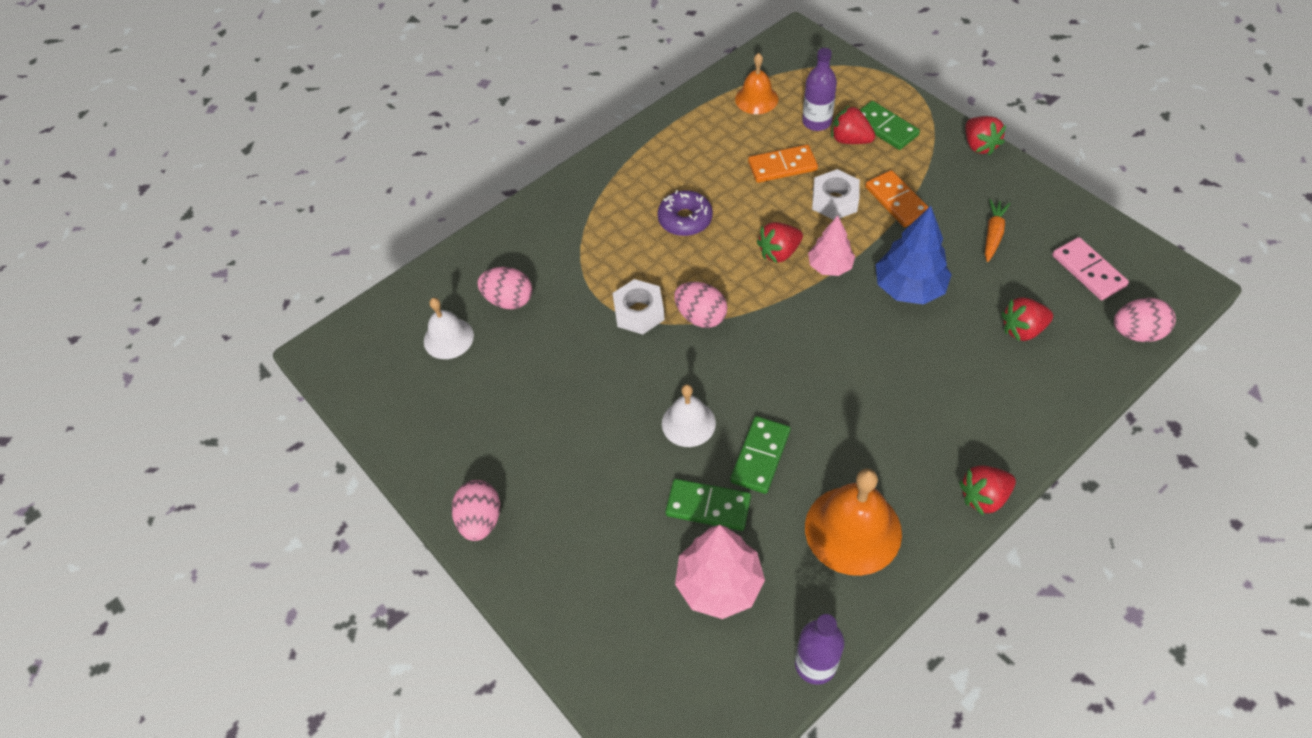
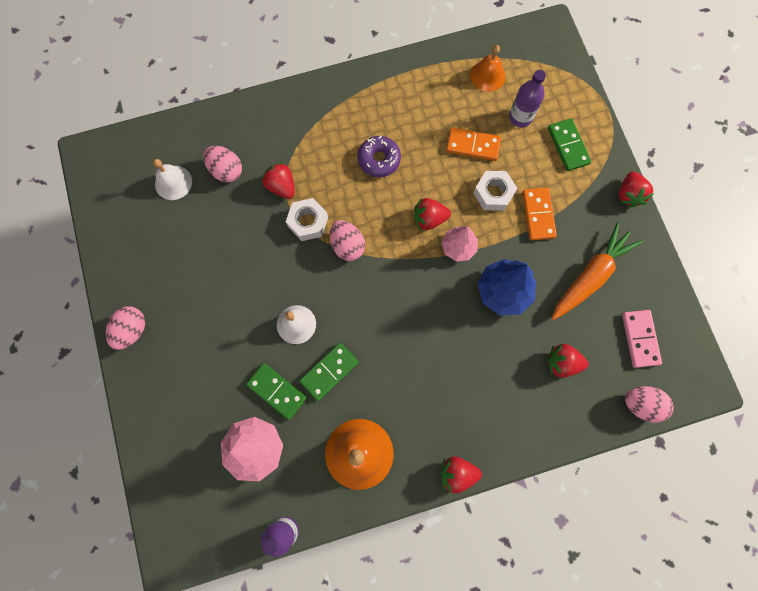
camera: 20 degrees right, 20 degrees up
red strawberry [831,105,875,144] -> red strawberry moved to [261,162,295,199]
orange carrot [985,199,1010,262] -> orange carrot [552,222,642,320], size x1.86

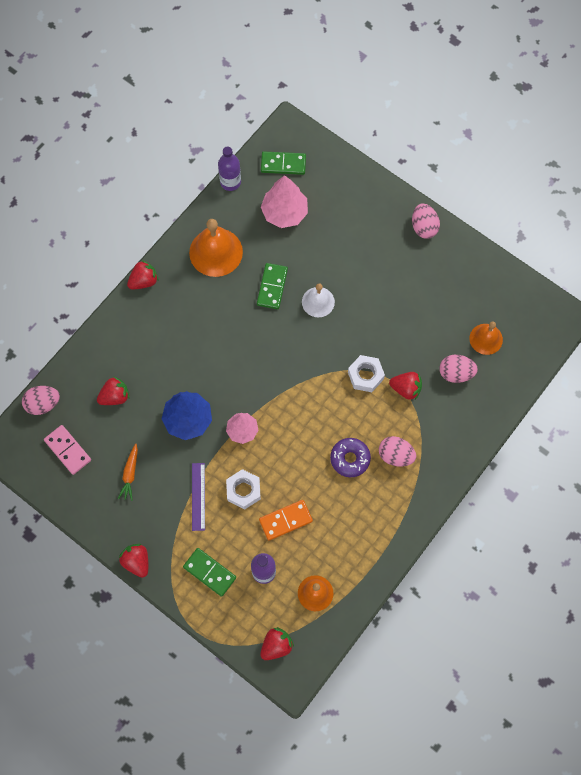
camera: 145 degrees right, 5 degrees down
white bell [153,159,192,200] -> orange bell [470,321,503,355]
green domino [246,363,307,420] -> green domino moved to [261,151,306,175]
pink egg [330,220,365,261] -> pink egg moved to [379,436,416,467]
red strawberry [414,198,451,230] -> red strawberry moved to [260,627,294,660]
orange domino [522,188,557,240] -> purple ruler [192,463,205,531]
orange carrot [552,222,642,320] -> orange carrot [118,443,138,501], size x0.54

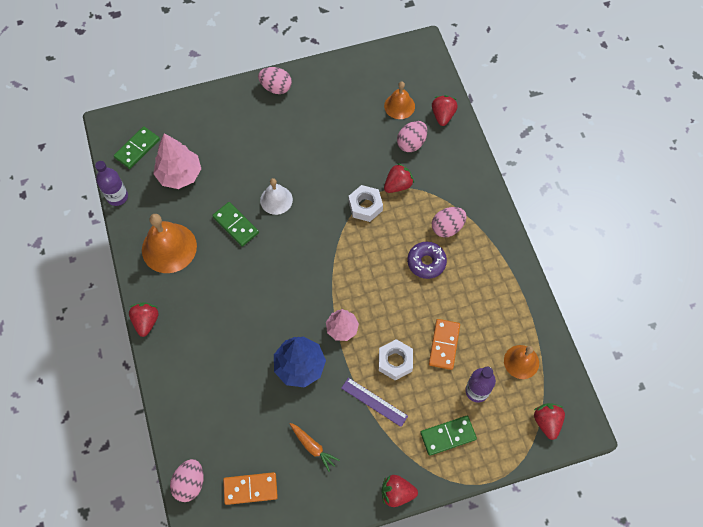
camera: 55 degrees left, 5 degrees down
pink domino [44,425,91,475] -> orange domino [223,472,278,505]
red strawberry [97,377,129,405] -> red strawberry moved to [432,95,458,126]

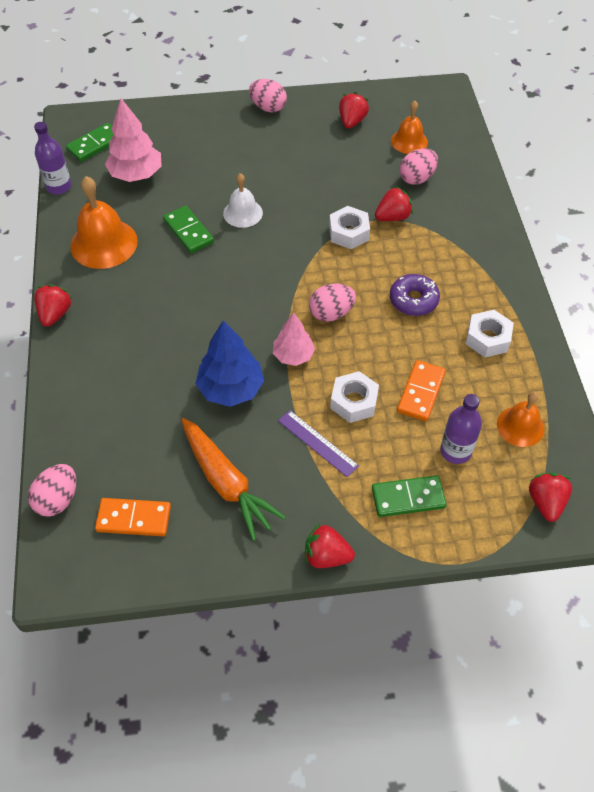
camera: 10 degrees right, 10 degrees down
orange carrot [290,423,340,472] -> orange carrot [181,418,286,541], size x1.86
red strawberry [432,95,458,126] -> red strawberry moved to [339,92,369,128]
pink egg [432,207,466,237] -> pink egg moved to [309,284,356,322]
none -> white nut [466,310,514,358]

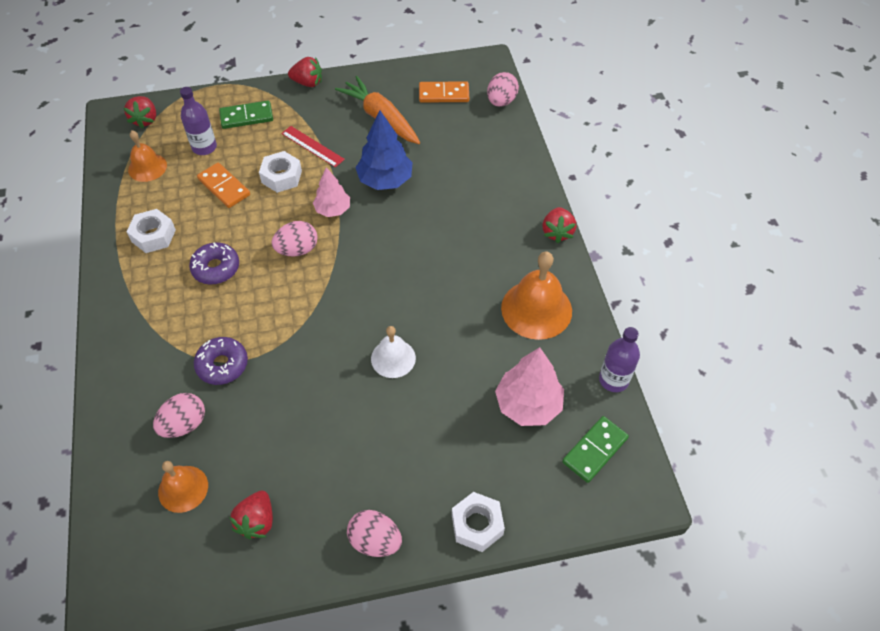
camera: 175 degrees right, 0 degrees up
green domino [163,206,214,253] -> none
purple ruler [278,410,359,477] -> red ruler [281,126,345,167]
white nut [329,206,370,249] -> white nut moved to [452,492,505,552]
red strawberry [375,186,413,221] -> purple donut [194,337,248,385]
orange domino [397,360,446,421] -> orange domino turned 60 degrees counterclockwise [197,163,250,208]

